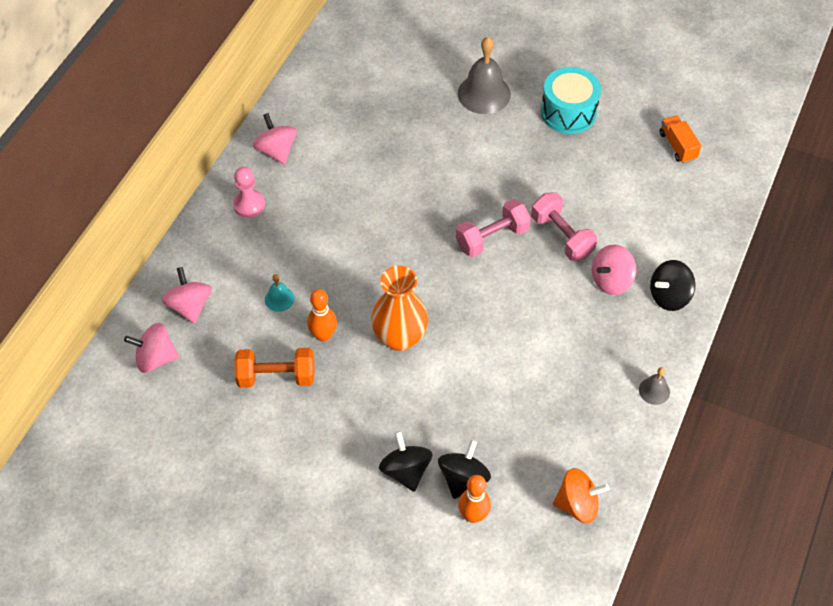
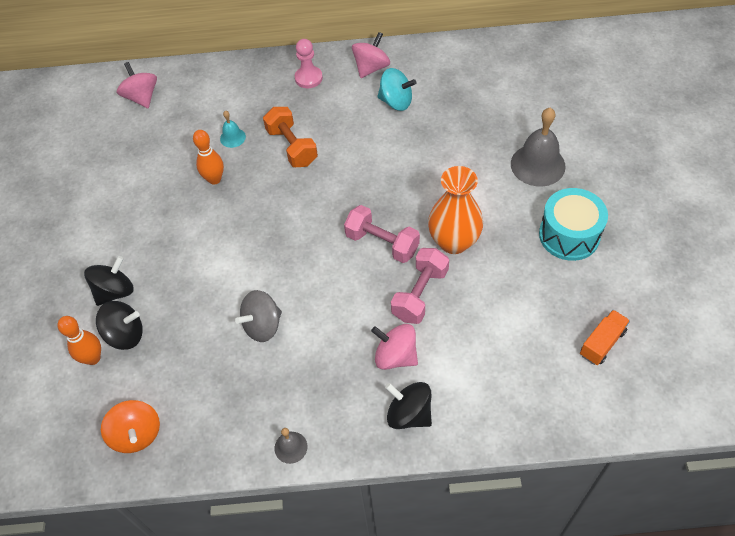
camera: 65 degrees right, 0 degrees up
pink spinning top [162,267,212,324] -> none
orange dumbbell [234,348,314,388] -> orange dumbbell moved to [263,107,318,167]
orange vase [371,265,428,351] -> orange vase moved to [428,166,483,254]
none -> grey spinning top [235,290,282,342]
none -> turquoise spinning top [377,68,416,111]

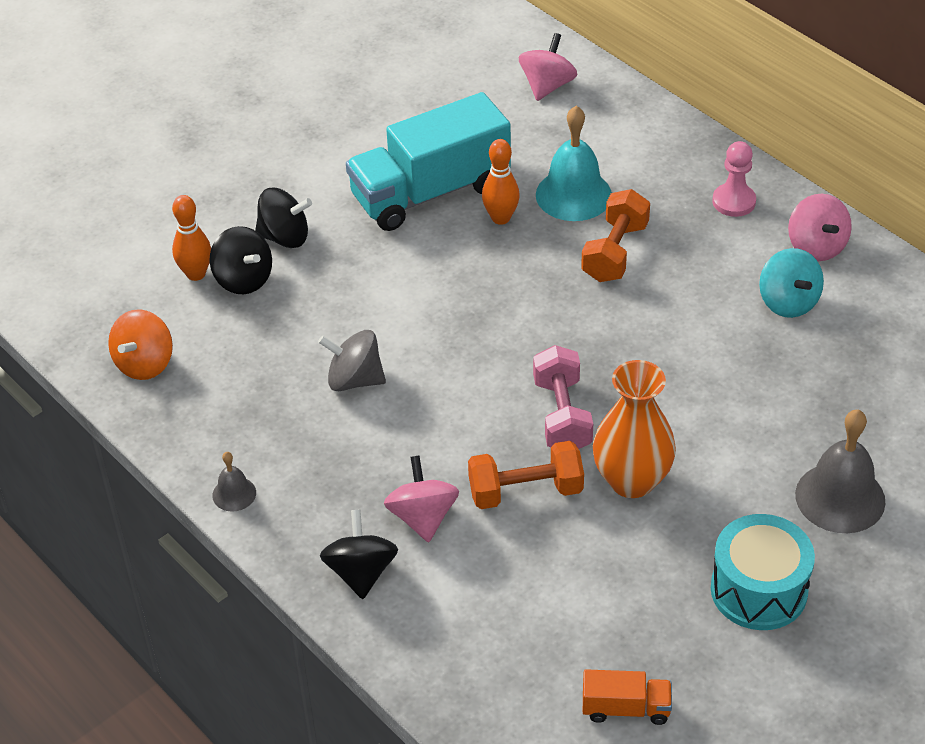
camera: 50 degrees right, 10 degrees down
turquoise bell [220,111,246,148] -> turquoise bell [536,106,612,221], size x2.00
pink spinning top [352,32,390,78] -> pink spinning top turned 75 degrees clockwise [788,194,852,261]
pink dumbbell [391,248,449,324] -> orange dumbbell [468,441,584,509]
none -> turquoise truck [346,92,511,231]

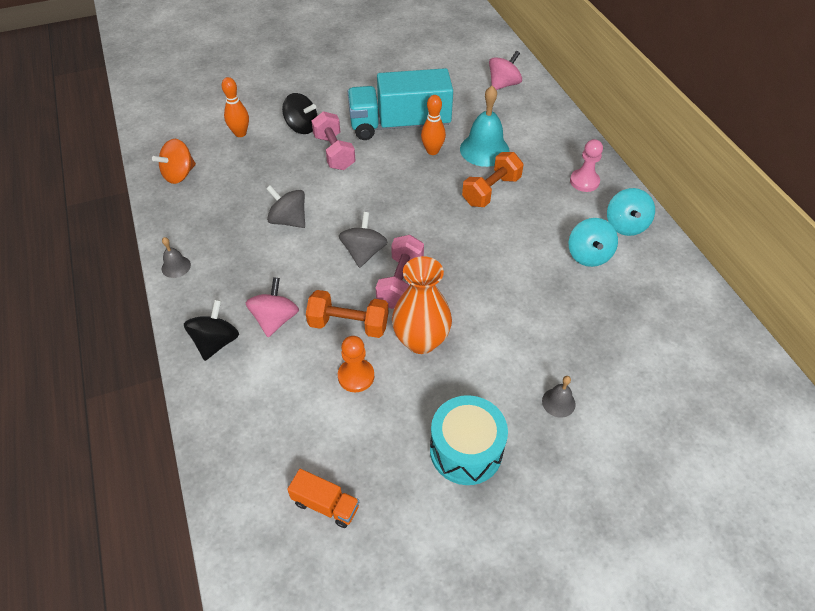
camera: 20 degrees right, 5 degrees up
black spinning top [210,226,272,294] -> none
pink spinning top [788,194,852,261] -> turquoise spinning top [607,188,655,236]
grey bell [795,410,885,533] -> grey bell [542,376,576,418], size x0.50
none -> pink dumbbell [312,111,356,170]
none -> orange pawn [338,336,374,392]
none -> grey spinning top [339,212,387,268]

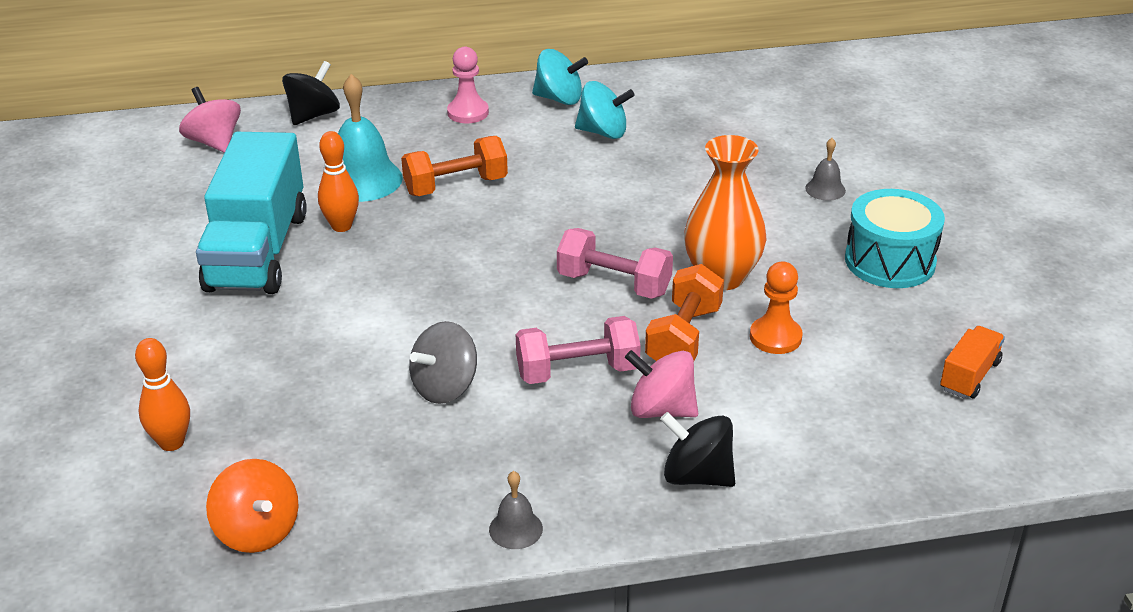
camera: 80 degrees left, 15 degrees down
black spinning top [282,93,317,134] -> black spinning top moved to [282,61,340,125]
pink dumbbell [312,111,356,170] -> pink dumbbell moved to [516,316,641,384]
grey spinning top [339,212,387,268] -> none
orange dumbbell [462,152,524,207] -> orange dumbbell turned 75 degrees counterclockwise [401,136,508,196]

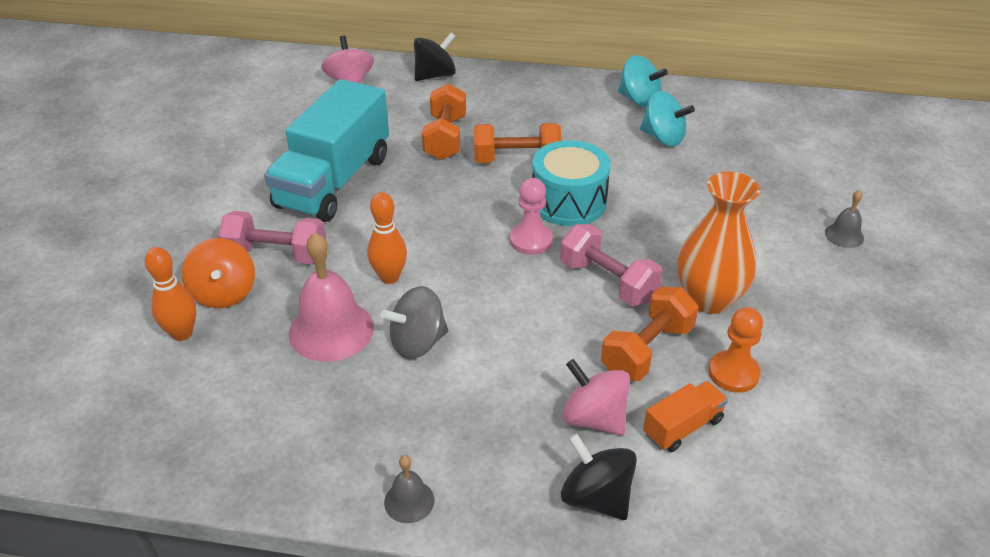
camera: 20 degrees right, 5 degrees up
orange spinning top [206,459,299,553] -> orange spinning top moved to [182,238,255,308]
orange bowling pin [318,131,359,232] -> orange bowling pin moved to [367,192,407,284]
turquoise bell [338,74,403,202] -> orange dumbbell [422,84,466,160]
pink pawn [447,47,489,123] -> pink pawn moved to [510,178,553,255]
pink dumbbell [516,316,641,384] -> pink dumbbell moved to [218,211,326,264]
turquoise drum [845,189,945,288] -> turquoise drum moved to [532,140,611,226]
orange truck [940,326,1005,399] -> orange truck moved to [643,381,728,452]
none -> pink bell [289,232,374,362]

